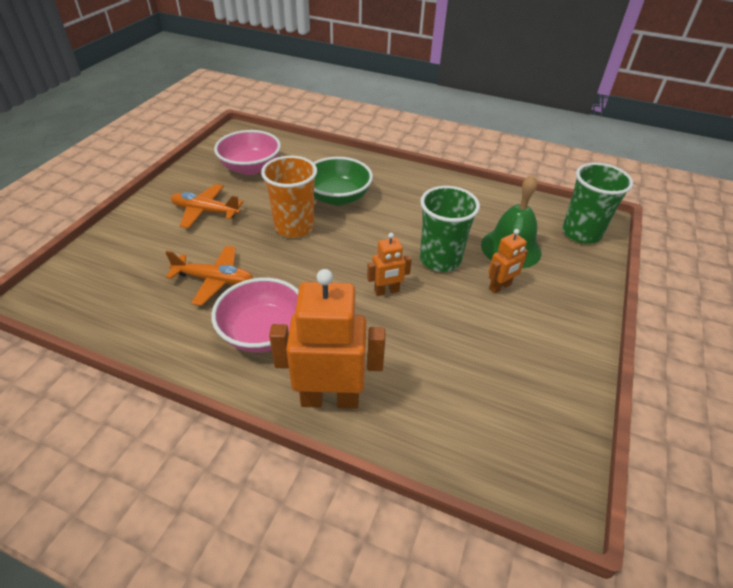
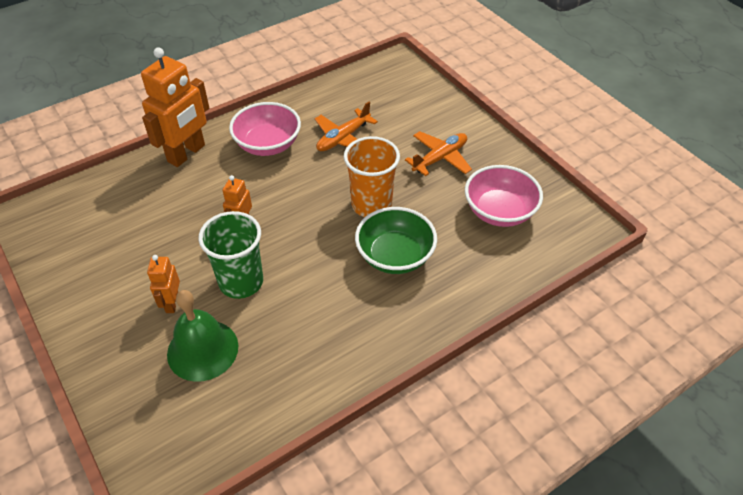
camera: 125 degrees right, 5 degrees up
green cup [562,163,633,244] -> none

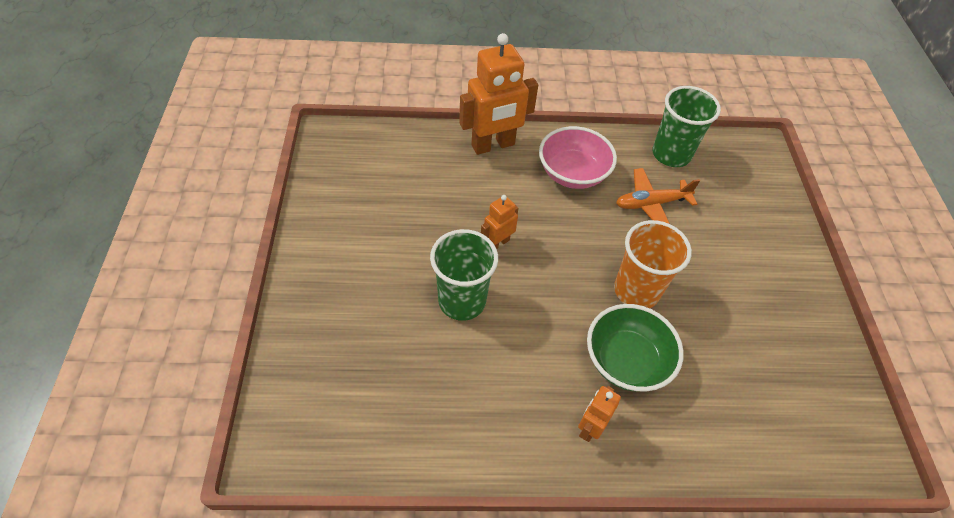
camera: 30 degrees right, 5 degrees up
orange robot [147,255,180,313] -> orange robot moved to [578,386,621,442]
green bell [167,290,238,382] -> none
orange plane [405,131,472,176] -> none
pink bowl [465,165,543,227] -> none
none -> green cup [652,86,721,167]

